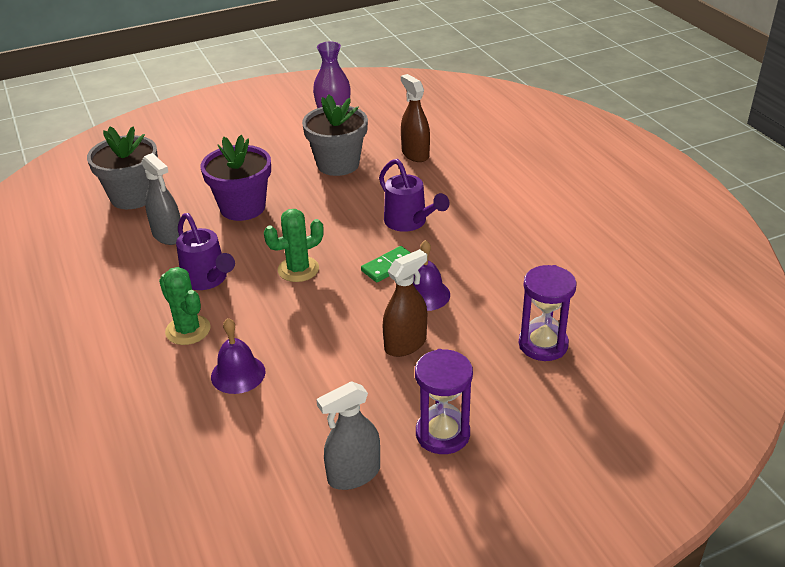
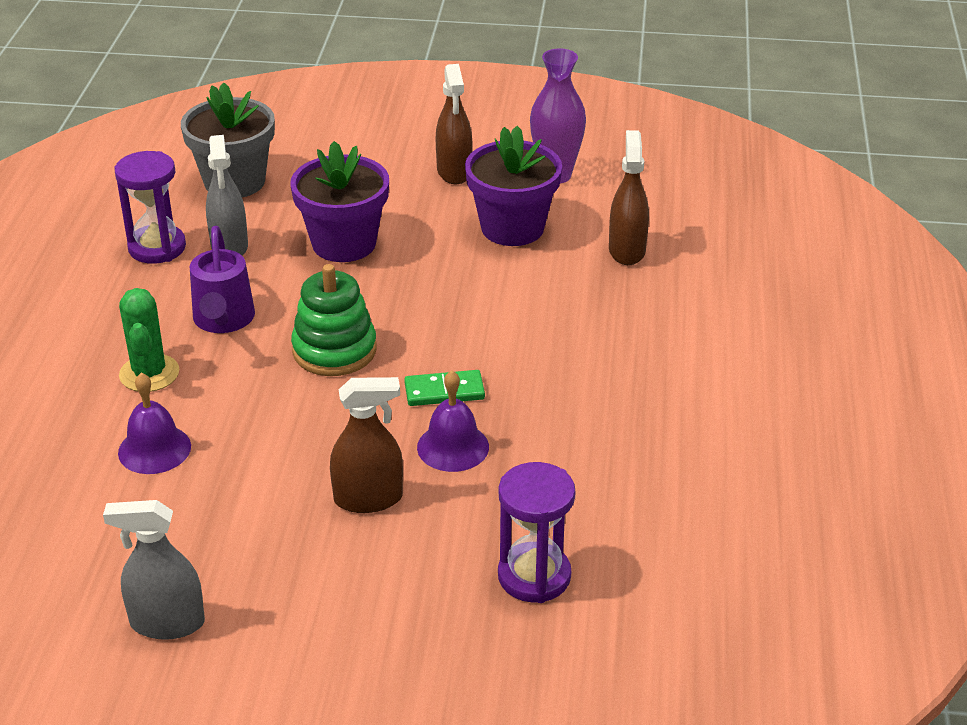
camera: 30 degrees right, 0 degrees up
green cactus [264,209,324,282] -> green stacking toy [291,264,377,376]
grey flower pot [302,94,368,176] -> purple flower pot [465,126,562,246]
purple watering can [379,159,450,232] -> none
purple hourglass [415,349,473,454] -> purple hourglass moved to [115,151,186,264]
none -> brown spray bottle [436,64,472,184]

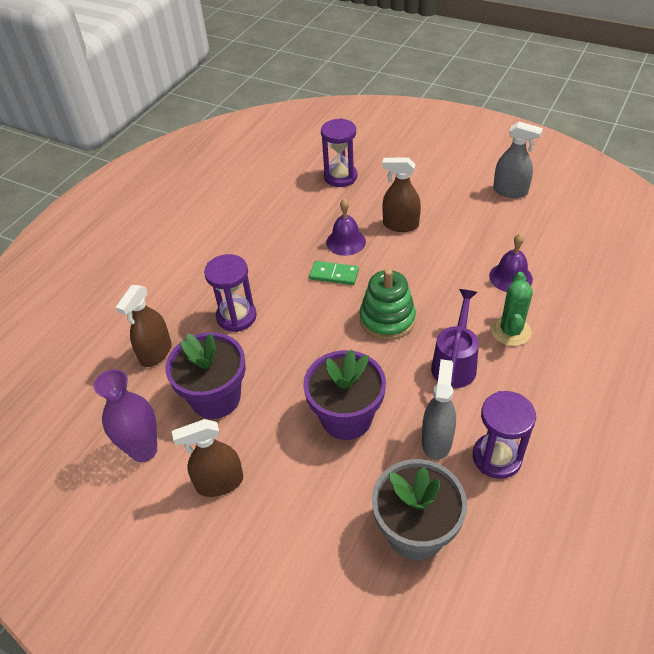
camera: 155 degrees left, 10 degrees up
brown spray bottle [436,64,472,184] -> brown spray bottle turned 120 degrees counterclockwise [172,419,243,497]
none -> purple hourglass [204,254,257,332]

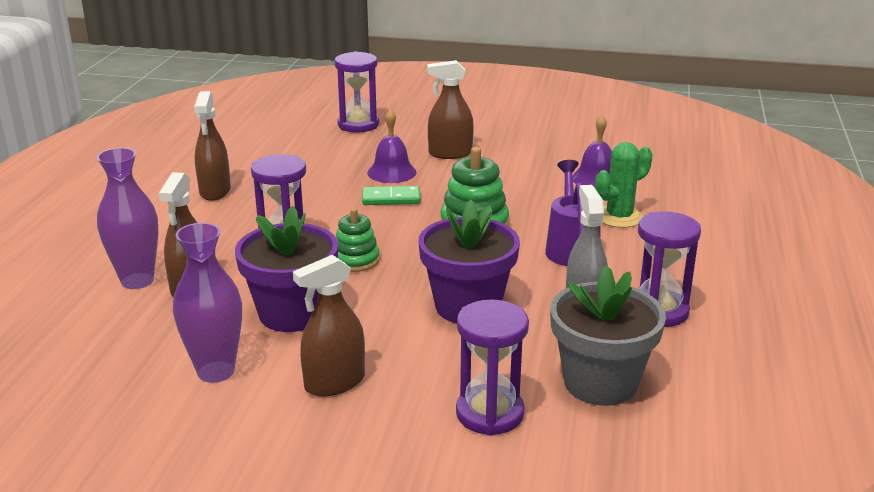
camera: 20 degrees left, 20 degrees down
green cactus [491,272,533,346] -> green cactus turned 60 degrees clockwise [595,142,653,228]
grey spray bottle [493,122,543,198] -> none
none -> purple vase [97,148,158,289]
none -> brown spray bottle [194,91,231,201]
none -> green stacking toy [336,208,380,272]
none -> purple hourglass [456,299,529,436]

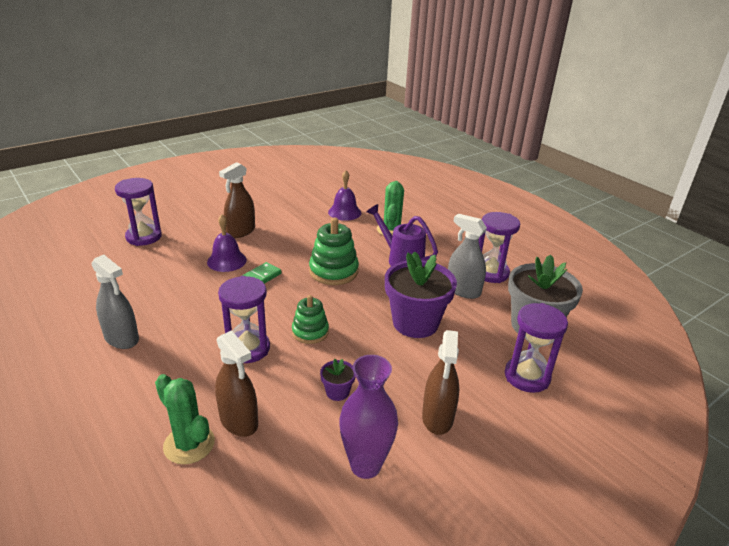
camera: 50 degrees left, 5 degrees up
purple vase [97,148,158,289] -> green cactus [155,374,215,464]
brown spray bottle [194,91,231,201] -> grey spray bottle [91,255,139,349]
purple flower pot [235,206,338,332] -> purple flower pot [320,359,356,401], size x0.44

